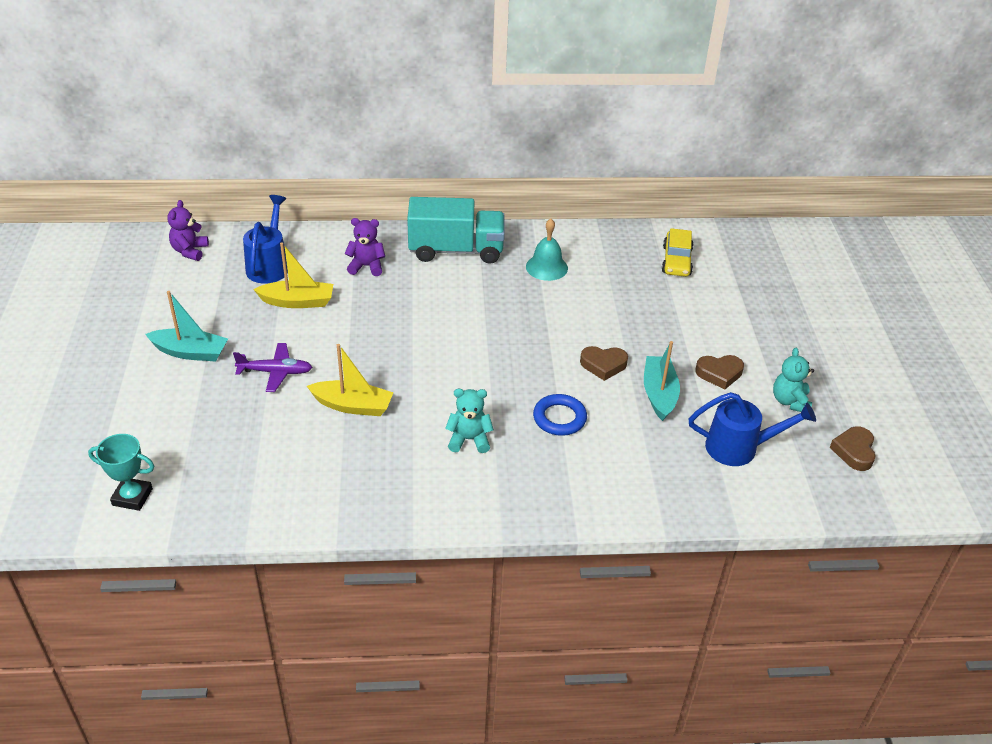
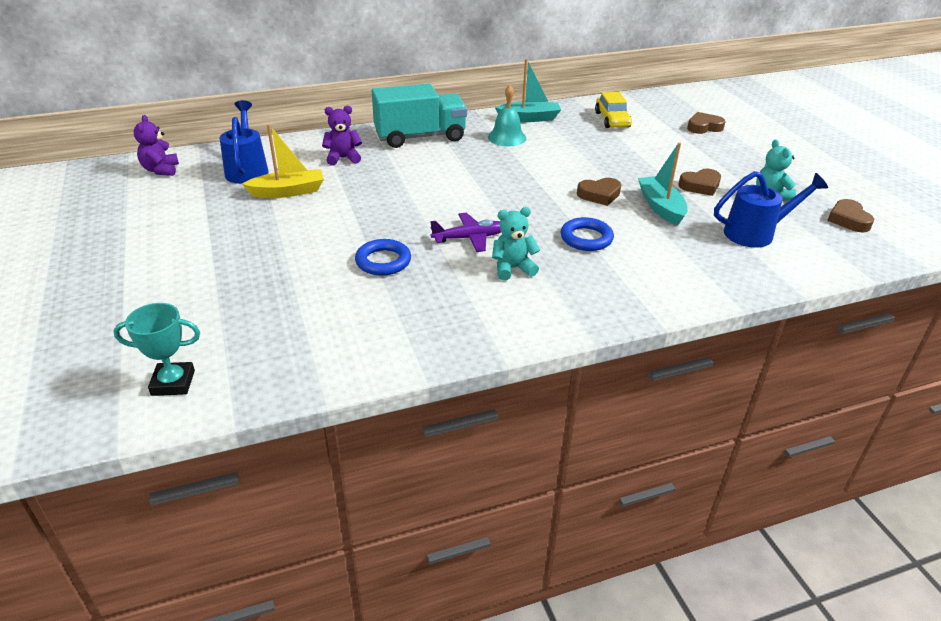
camera: 15 degrees left, 5 degrees down
turquoise boat [145,291,228,361] -> turquoise boat moved to [495,59,561,122]
purple plane [233,343,312,392] -> purple plane moved to [430,213,501,252]
yellow boat [307,344,394,416] -> blue ring [355,239,411,276]
none -> brown heart [687,112,725,134]

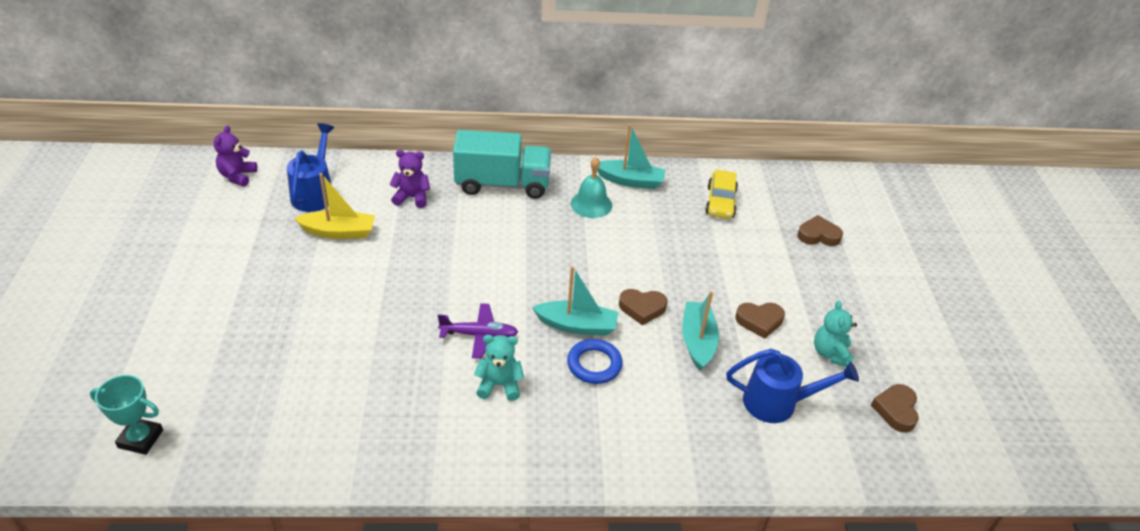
camera: 15 degrees right, 5 degrees up
blue ring [355,239,411,276] -> none
none -> turquoise boat [532,266,618,336]

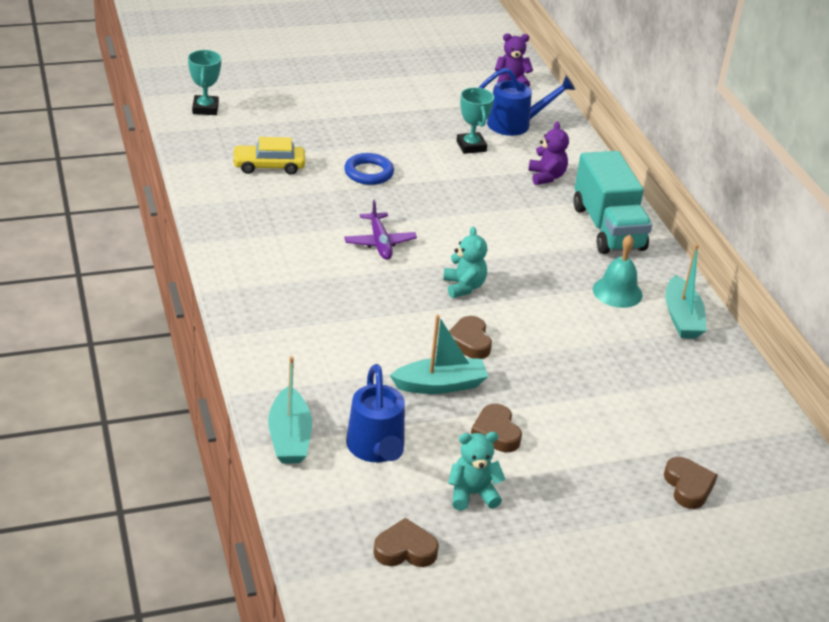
camera: 75 degrees right, 5 degrees down
yellow boat [294,173,375,239] -> turquoise trophy [456,87,494,154]
turquoise teddy bear [474,335,524,401] -> turquoise teddy bear moved to [443,227,487,298]
turquoise boat [532,266,618,336] -> turquoise boat moved to [268,356,312,464]
blue ring [567,339,623,384] -> blue ring moved to [344,153,394,185]
yellow car [705,170,738,219] -> yellow car moved to [232,137,305,175]

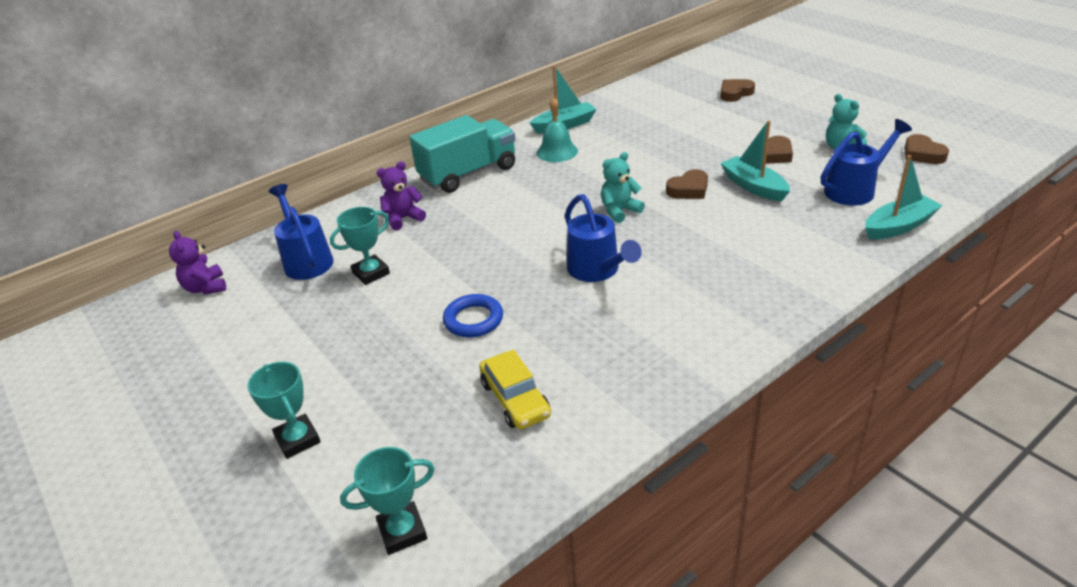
camera: 105 degrees left, 0 degrees up
purple plane [344,200,417,260] -> blue watering can [565,194,642,282]
none -> turquoise trophy [248,362,321,459]

